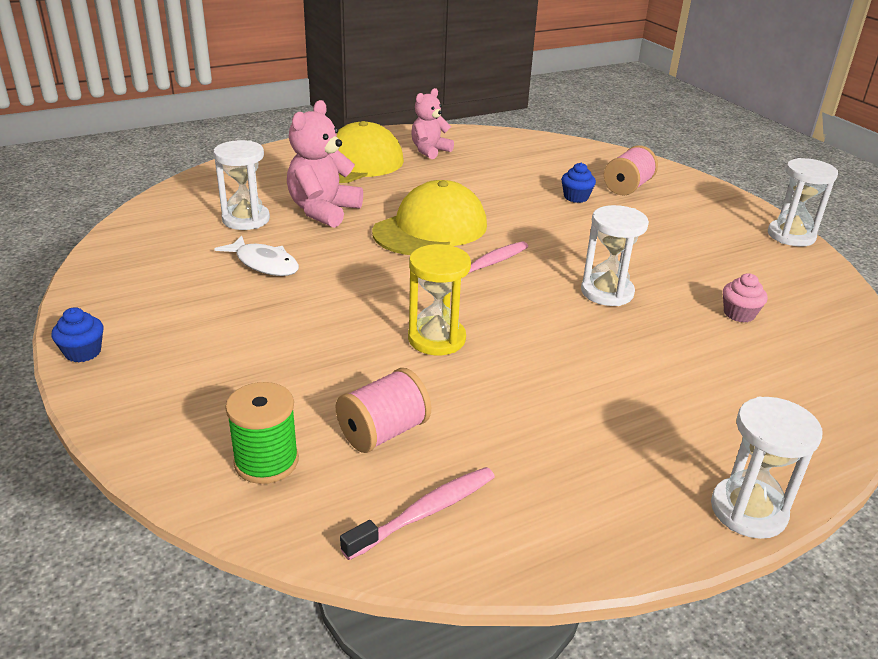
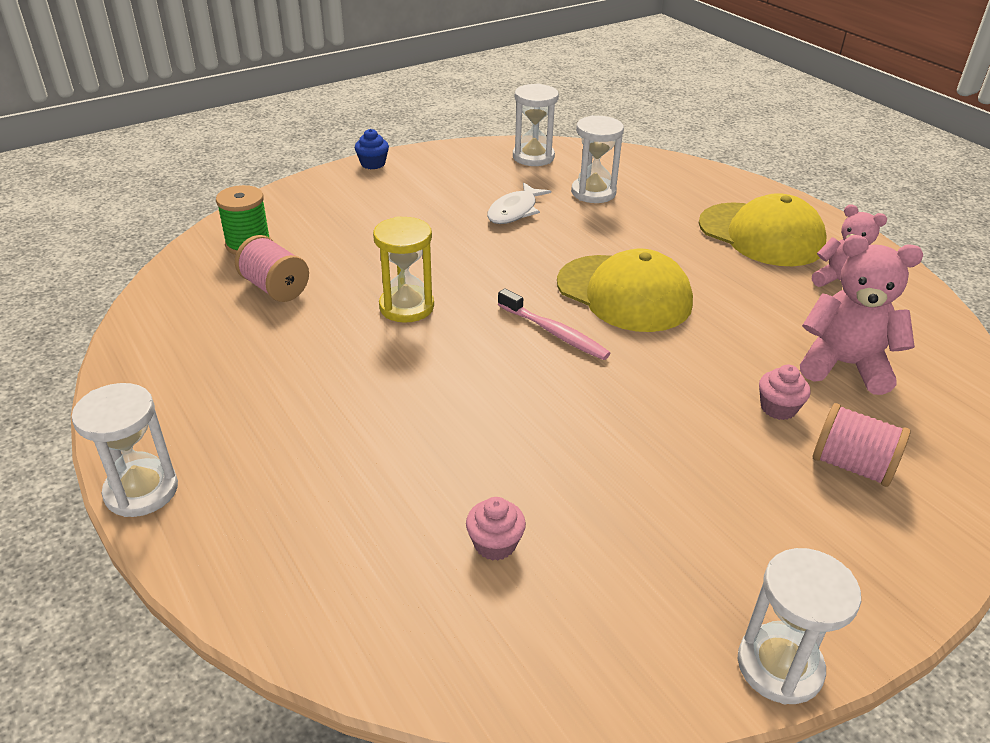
camera: 85 degrees right, 5 degrees up
pink teddy bear [287,100,363,228] -> pink teddy bear moved to [800,235,923,395]
pink toothbrush [340,467,495,560] -> none
blue cupcake [561,163,596,203] -> pink cupcake [759,365,811,420]
white hourglass [581,205,649,306] -> white hourglass moved to [513,84,559,166]

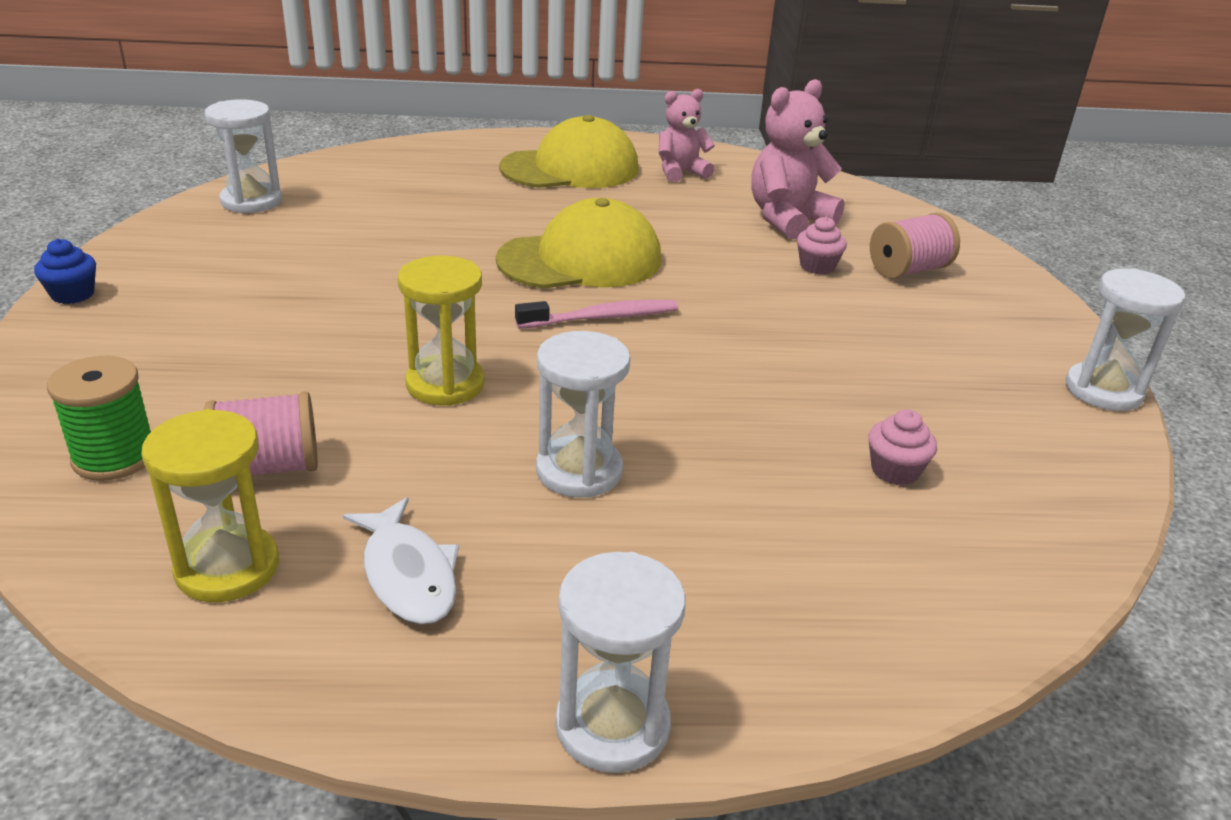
camera: 60 degrees left, 5 degrees down
white fish [487,182,551,224] -> white fish moved to [343,497,459,625]
white hourglass [571,115,624,203] -> white hourglass moved to [536,331,631,498]
none -> yellow hourglass [141,409,279,602]

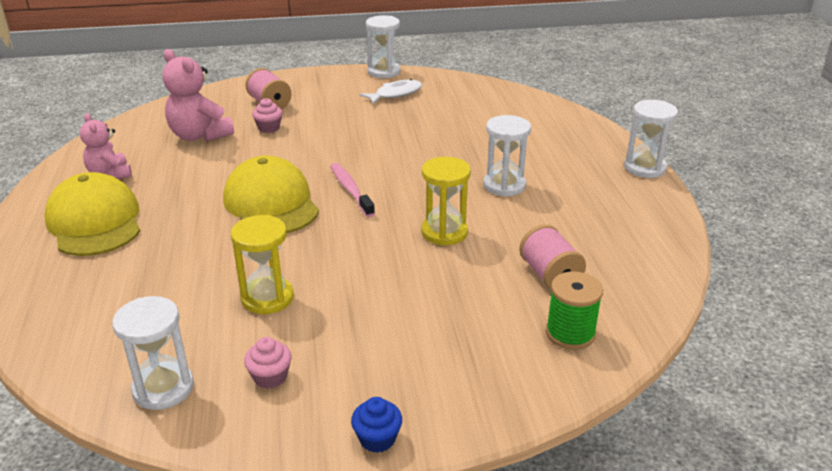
camera: 95 degrees left, 0 degrees up
yellow hourglass [141,409,279,602] -> yellow hourglass moved to [231,215,294,314]
white fish [343,497,459,625] -> white fish moved to [360,79,422,104]
pink cupcake [869,409,937,486] -> pink cupcake moved to [244,337,292,389]

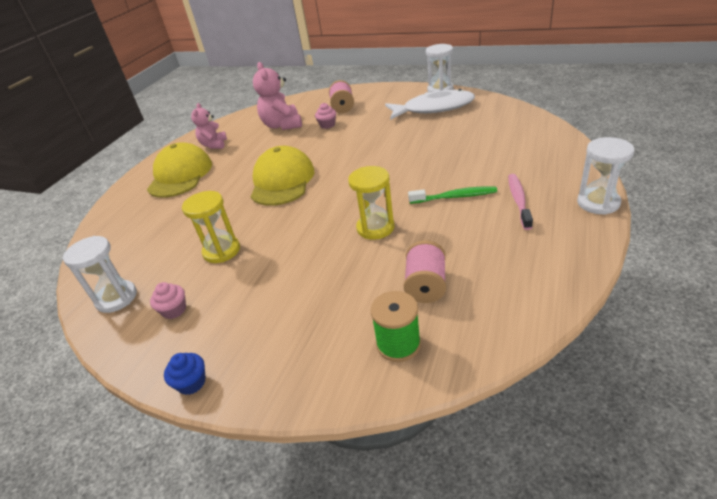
camera: 35 degrees right, 5 degrees up
pink toothbrush [330,163,375,217] -> pink toothbrush moved to [508,174,533,230]
white fish [360,79,422,104] -> white fish [385,89,475,120], size x1.71
white hourglass [483,115,531,197] -> green toothbrush [408,186,497,204]

